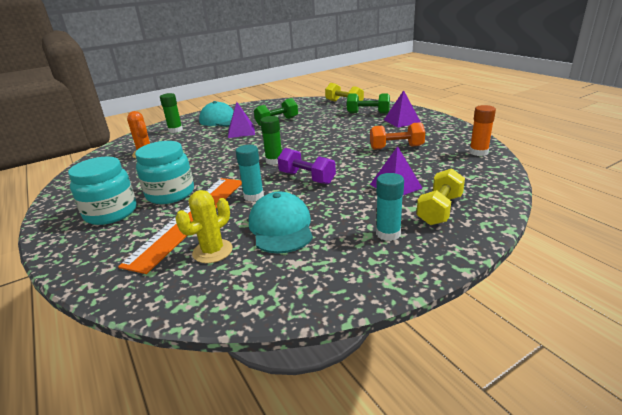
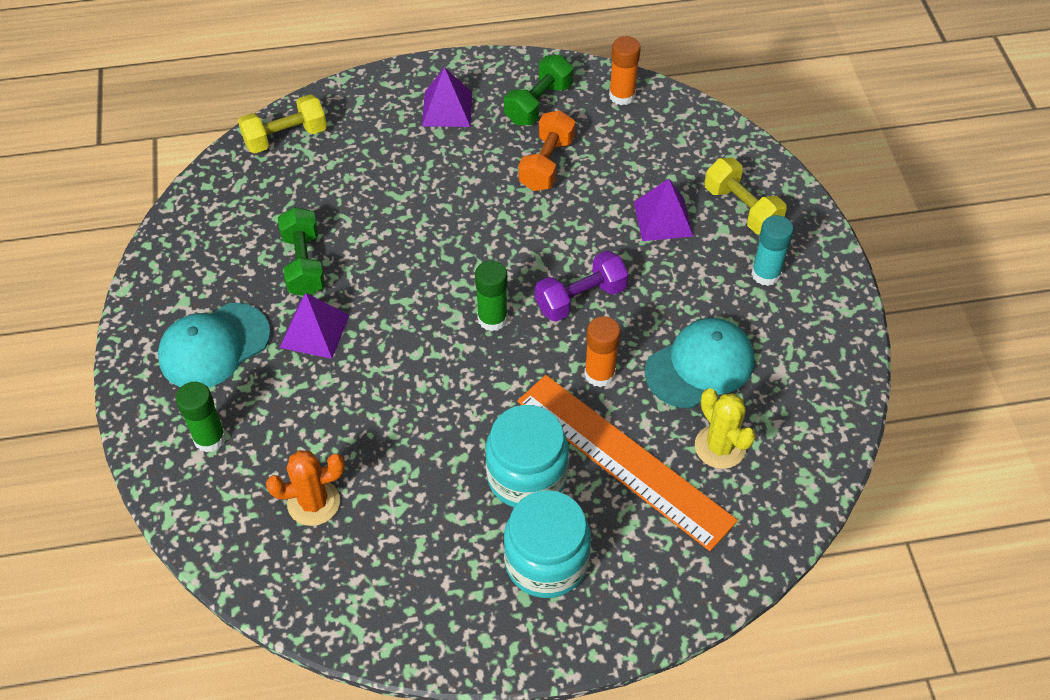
camera: 70 degrees left, 25 degrees up
turquoise glue stick [236,145,264,202] -> orange glue stick [584,316,621,387]
turquoise cap [249,192,313,253] -> turquoise cap turned 135 degrees clockwise [645,318,754,408]
green dumbbell [347,94,390,114] -> green dumbbell moved to [504,55,573,125]

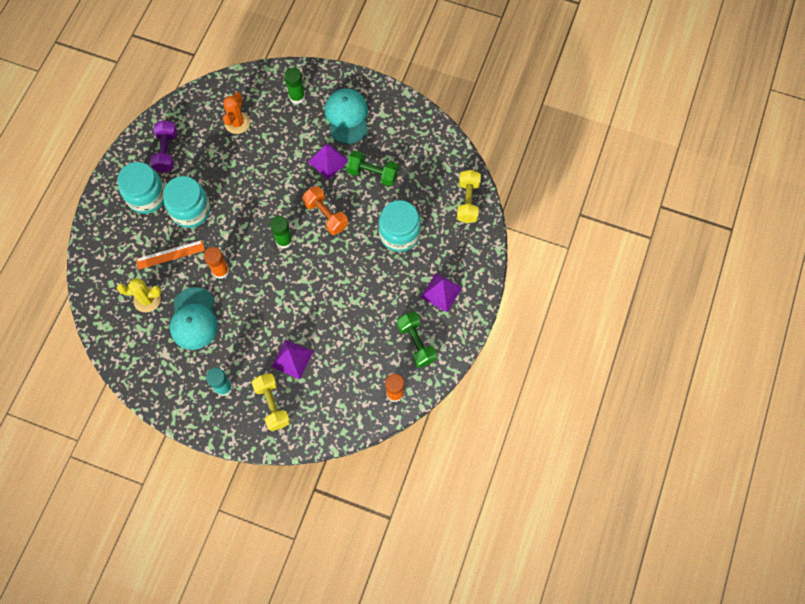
camera: 120 degrees right, 15 degrees up
orange dumbbell [518,110,575,191] -> orange dumbbell moved to [302,186,348,235]
orange ruler [518,375,738,551] -> orange ruler [136,240,205,270], size x0.52
purple dumbbell [535,251,628,322] -> purple dumbbell moved to [150,120,177,173]
yellow dumbbell [704,158,787,234] -> yellow dumbbell turned 75 degrees clockwise [252,373,290,431]
none -> turquoise jar [378,200,421,252]

